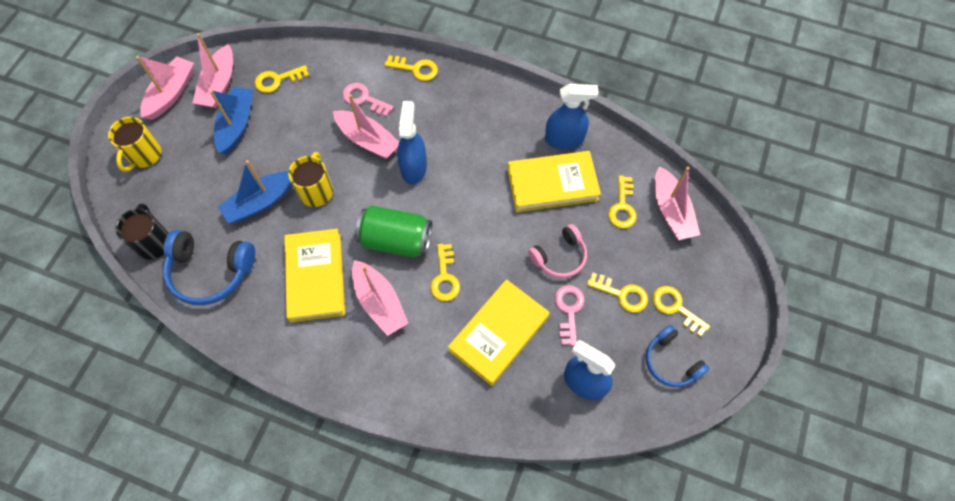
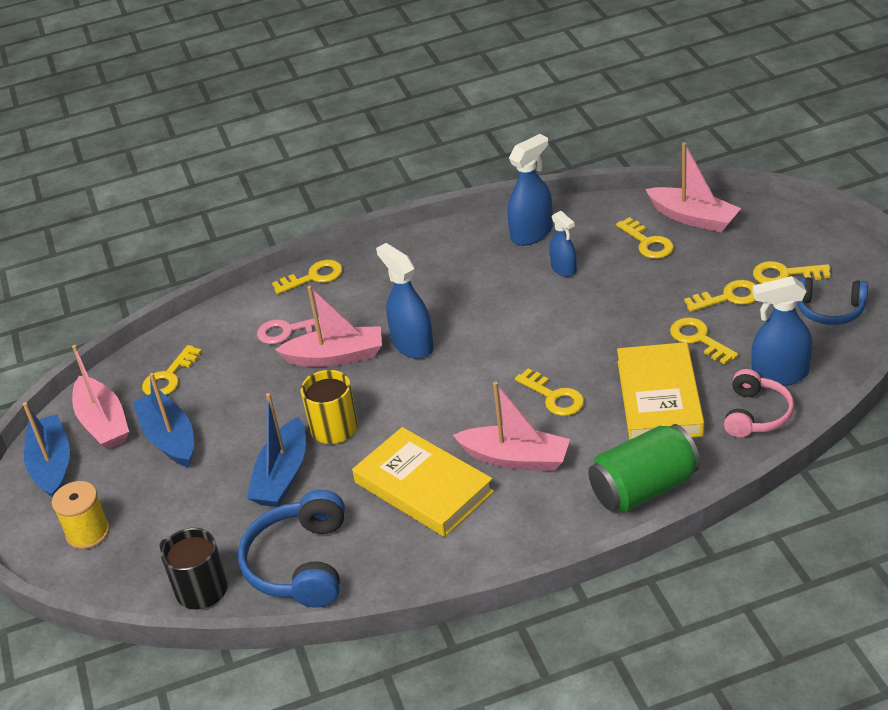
camera: 35 degrees left, 25 degrees down
yellow mug [108,117,161,172] -> yellow spool [52,481,110,549]
pink boat [136,56,194,120] -> blue boat [23,402,70,498]
blue headphones [163,230,255,305] -> blue headphones turned 120 degrees clockwise [238,490,345,608]
green can [355,205,432,258] -> green can moved to [588,424,700,513]
yellow book [507,151,601,212] -> blue spray bottle [549,211,577,277]
pink headphones [528,224,587,278] -> pink headphones moved to [724,369,794,437]
pink key [555,285,584,346] -> yellow key [670,318,738,364]

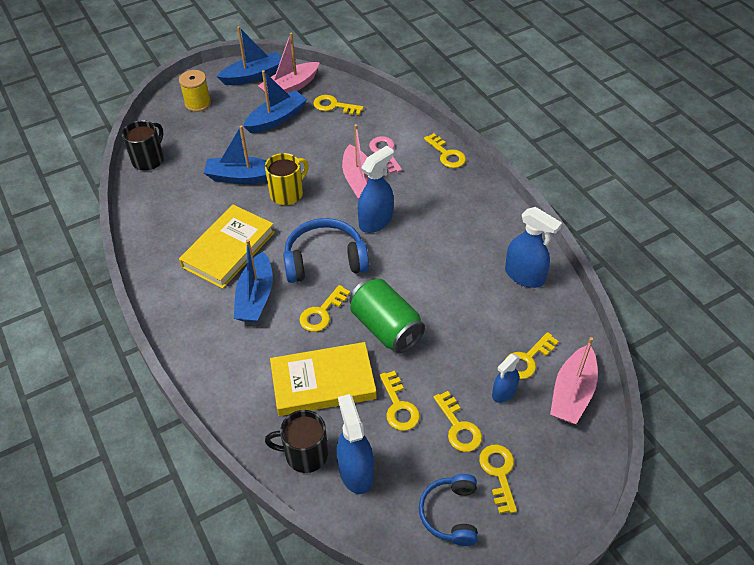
camera: 75 degrees right, 10 degrees up
blue headphones [238,490,345,608] -> blue headphones moved to [283,218,369,283]
pink boat [453,382,570,471] -> blue boat [234,239,273,323]
blue spray bottle [549,211,577,277] -> blue spray bottle moved to [492,354,520,403]
green can [588,424,700,513] -> green can moved to [349,278,425,353]
yellow key [670,318,738,364] -> yellow key turned 120 degrees clockwise [380,371,420,431]
pink headphones [724,369,794,437] -> black mug [265,410,328,473]

